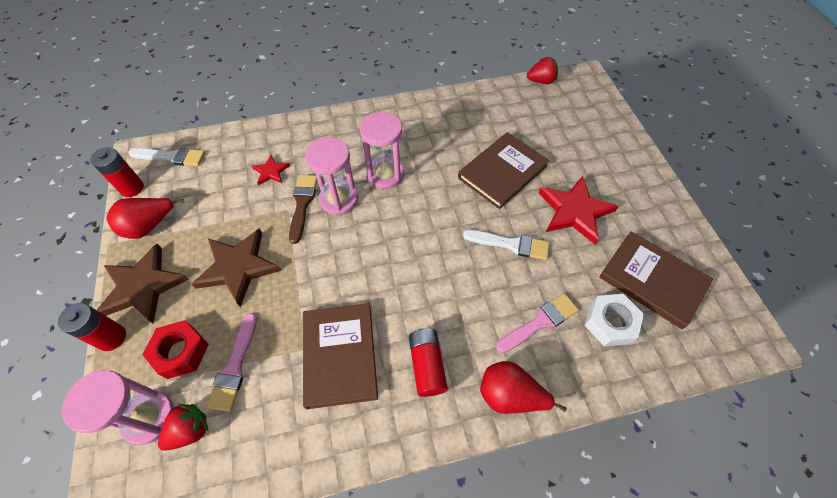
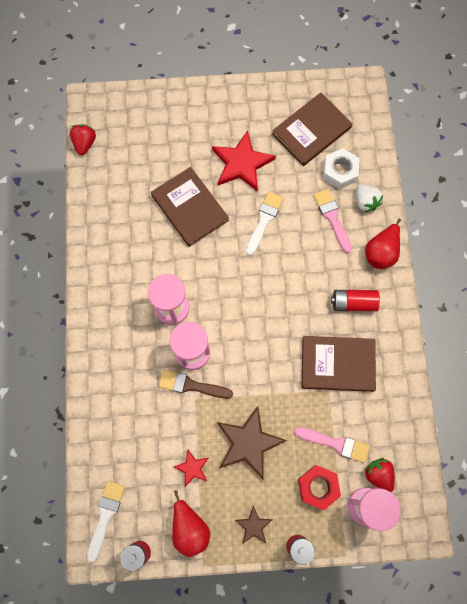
camera: 80 degrees left, 15 degrees up
brown star [97,244,189,323] -> brown star [235,506,273,543], size x0.51
red star [252,155,290,185] -> red star moved to [174,450,208,486]
none -> white strawberry [356,184,383,213]

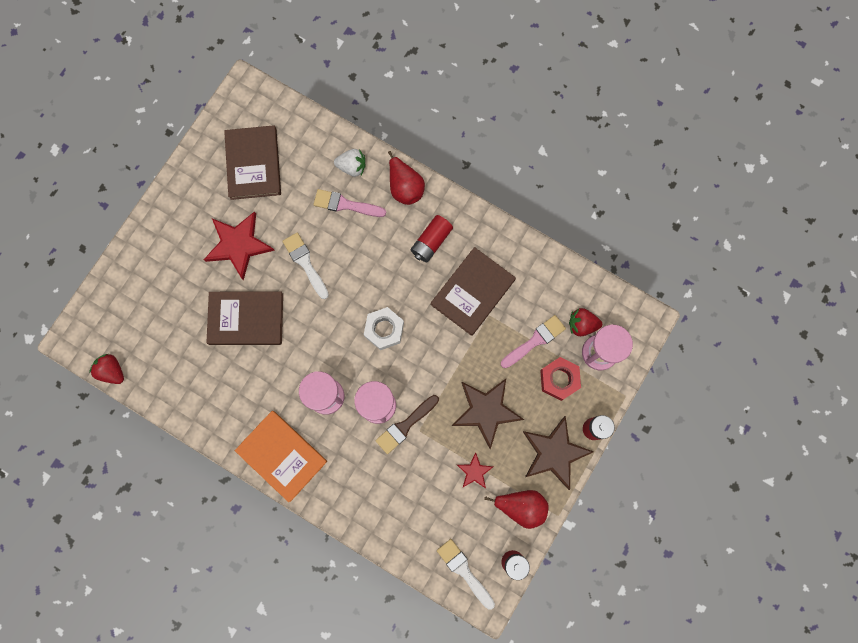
camera: 55 degrees left, 5 degrees up
brown star [235,506,273,543] -> brown star [523,416,594,490], size x1.96
white nut [323,148,359,189] -> white nut moved to [364,307,404,350]
none -> orange book [235,411,327,502]

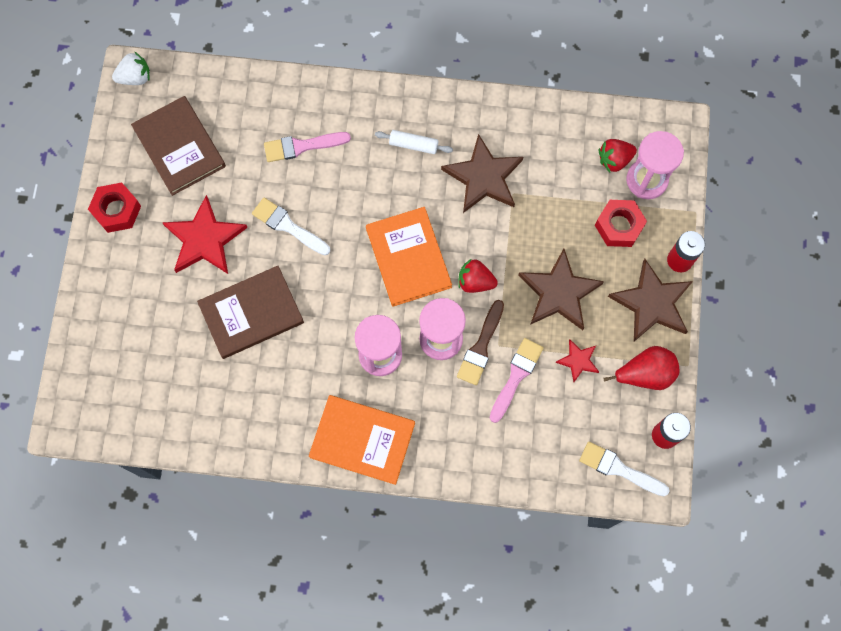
camera: 25 degrees left, 5 degrees down
red strawberry [89,354,124,384] -> red strawberry moved to [458,259,498,293]
white strawberry [334,149,366,177] -> white strawberry moved to [112,52,150,85]
white nut [364,307,404,350] -> orange book [366,207,452,307]
red pear [388,151,425,205] -> none
red battery [411,215,453,262] -> white rolling pin [375,130,453,154]
brown book [431,247,516,336] -> brown star [441,134,523,213]
pink brush [501,315,566,368] -> pink brush moved to [490,338,544,423]
none -> red nut [88,183,141,233]

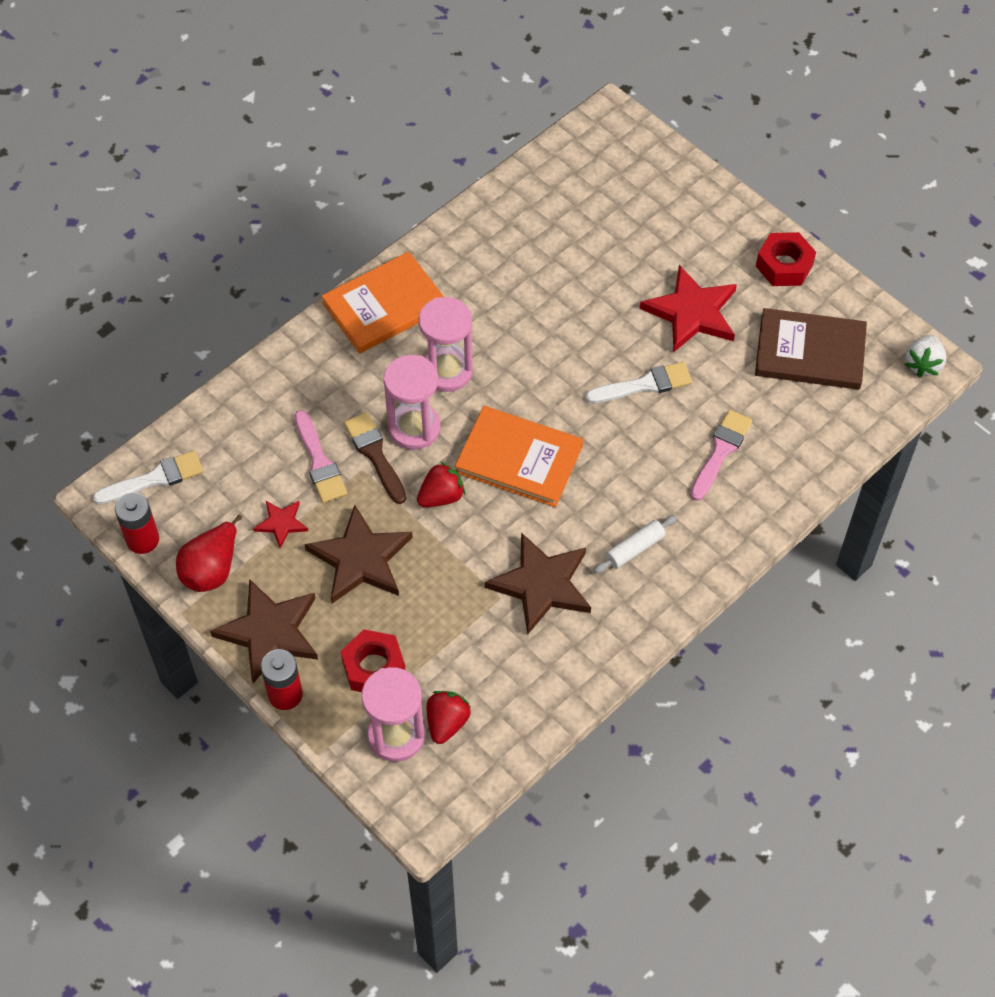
camera: 130 degrees right, 15 degrees down
brown book [197,266,304,359] -> none

